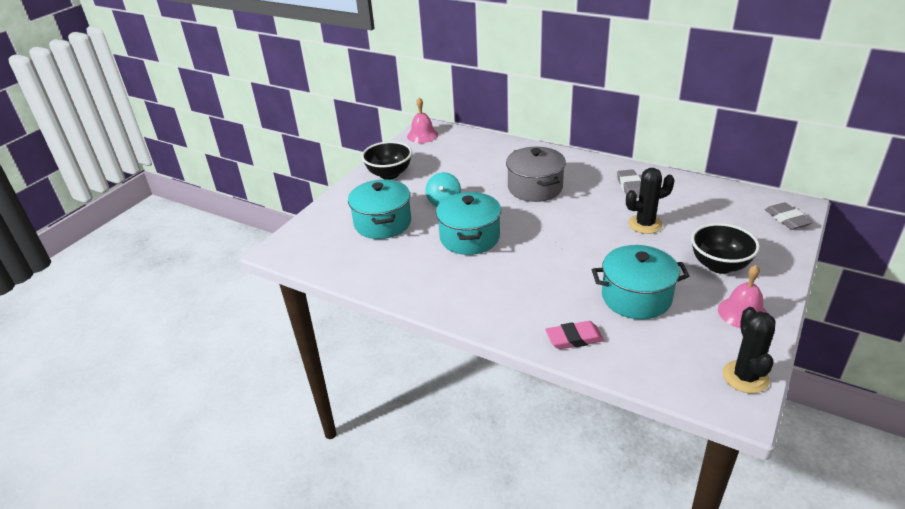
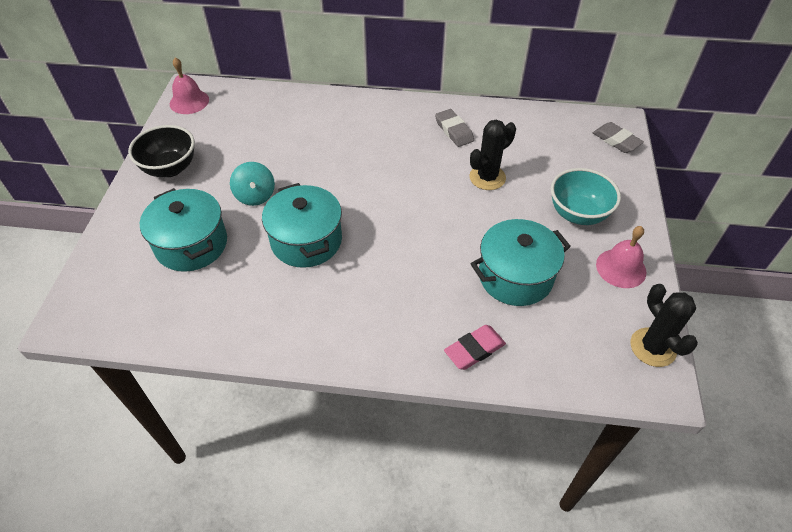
camera: 25 degrees left, 15 degrees up
grey pot [506,147,566,202] -> none
black bowl [691,223,760,274] -> turquoise bowl [551,168,621,225]

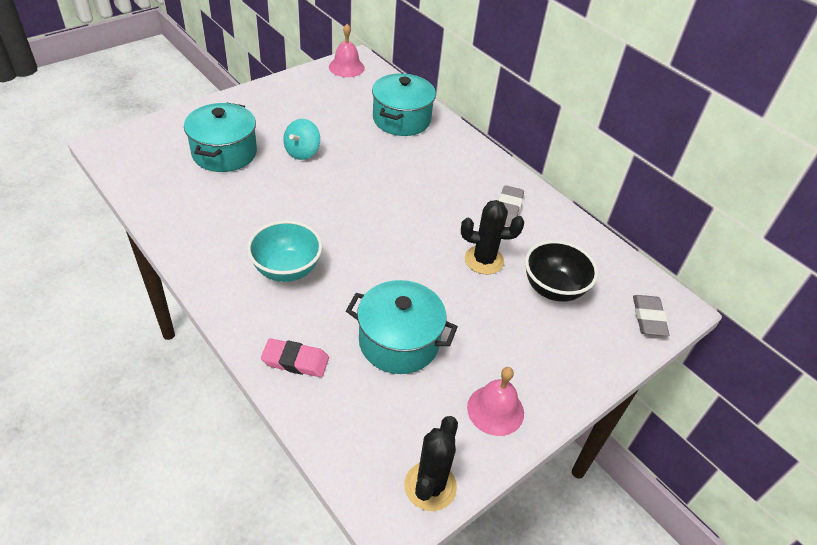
camera: 40 degrees right, 5 degrees down
black bowl [128,125,195,177] -> black bowl moved to [525,240,598,302]
turquoise pot [262,183,342,268] -> turquoise pot moved to [372,73,436,136]
turquoise bowl [551,168,621,225] -> turquoise bowl moved to [247,220,323,282]

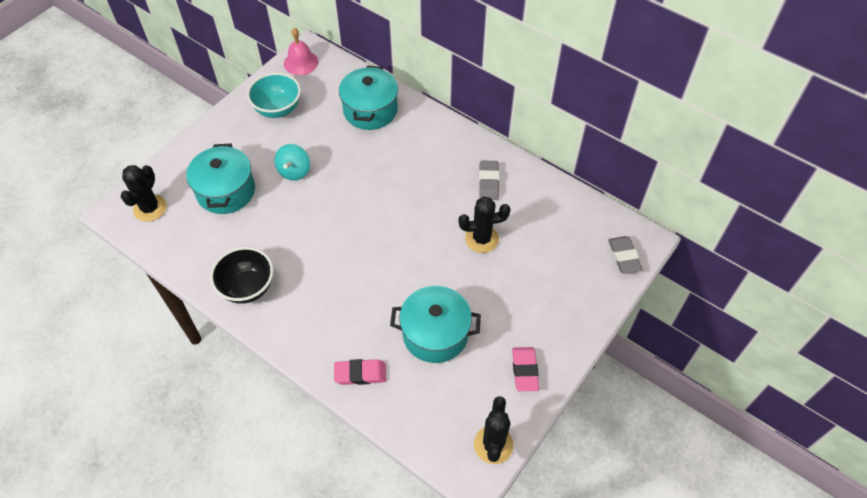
camera: 10 degrees left, 10 degrees up
turquoise bowl [247,220,323,282] -> turquoise bowl moved to [247,73,301,118]
pink bell [467,367,524,436] -> pink eraser [512,347,539,391]
black bowl [525,240,598,302] -> black bowl moved to [210,247,274,304]
none -> black cactus [121,165,167,222]

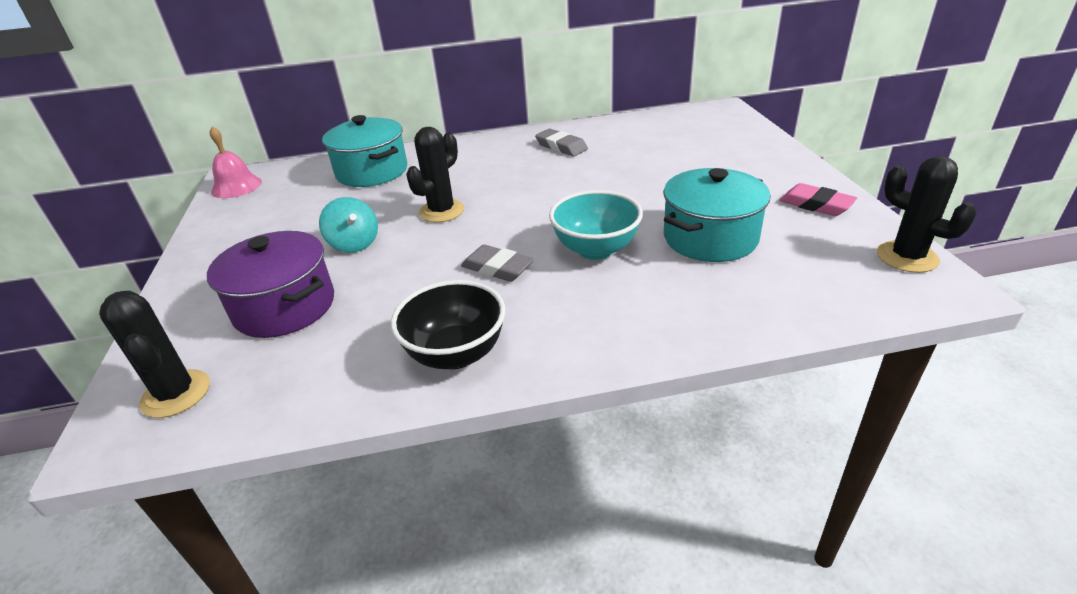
camera: 45 degrees left, 20 degrees down
turquoise pot [186,143,255,214] -> purple pot [207,231,334,338]
turquoise bowl [247,73,301,118] -> turquoise bowl moved to [549,190,643,260]
pink eraser [334,359,386,385] -> none
black cactus [459,197,510,253] -> black cactus moved to [406,127,464,223]
grey eraser [608,236,643,274] -> grey eraser moved to [461,245,534,282]

